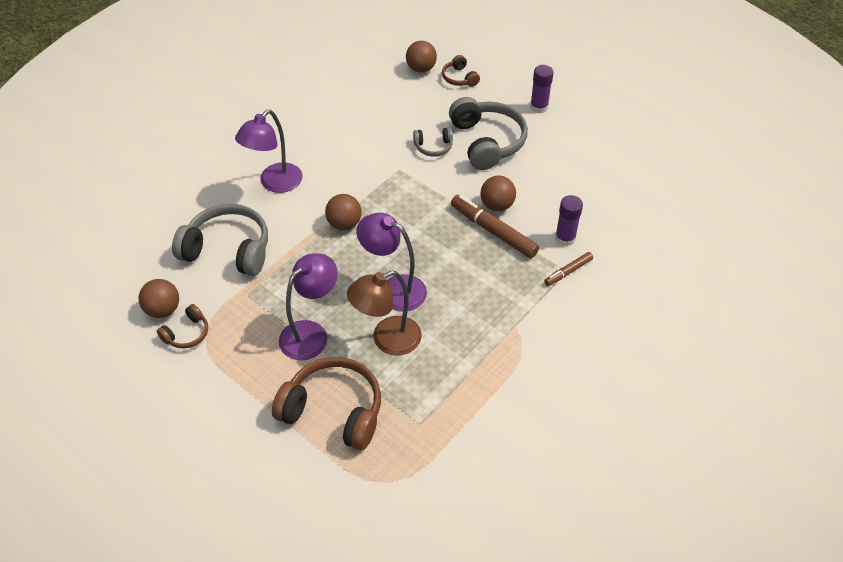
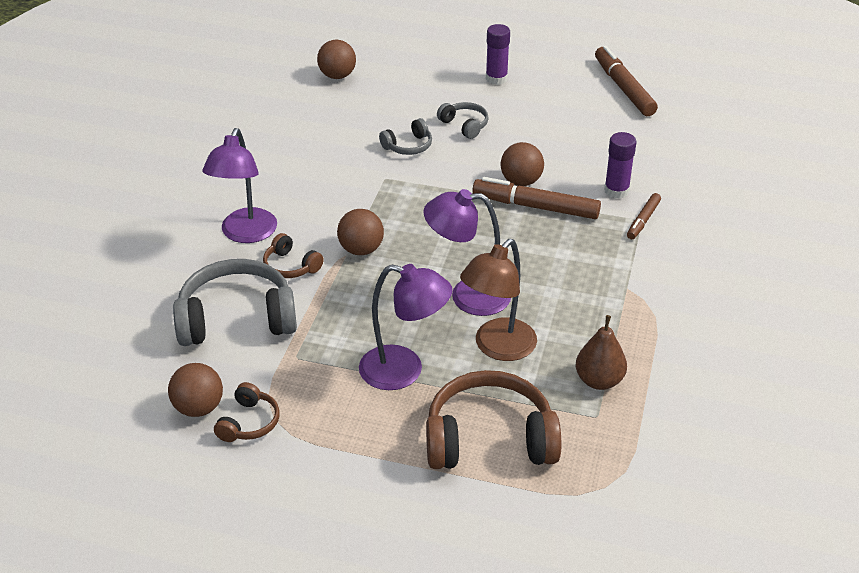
camera: 25 degrees left, 10 degrees down
purple lamp [279,253,338,360] -> purple lamp turned 90 degrees clockwise [359,264,452,390]
brown headphones [442,55,480,87] -> brown headphones moved to [263,233,324,278]
grey headphones [449,97,528,170] -> grey headphones [437,102,489,139], size x0.49
none -> brown pear [576,315,627,390]
none -> brown marker [595,46,658,116]

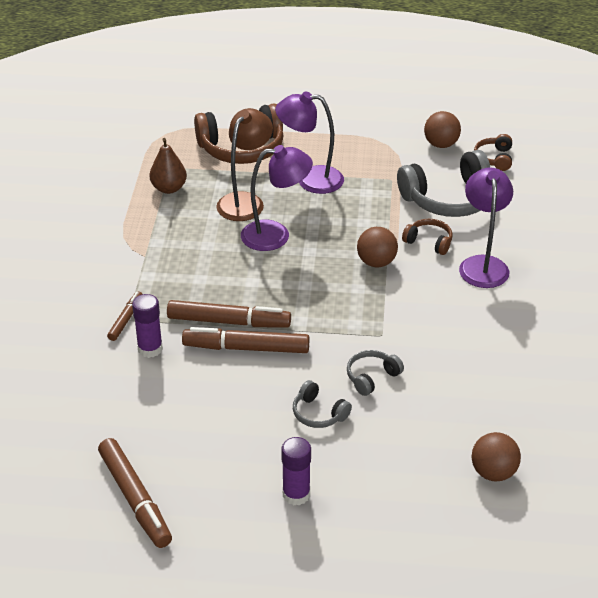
camera: 170 degrees right, 0 degrees up
brown headphones [214,382,280,442] -> brown headphones moved to [474,134,512,171]
brown ball [501,142,544,186] -> brown marker [182,327,309,353]

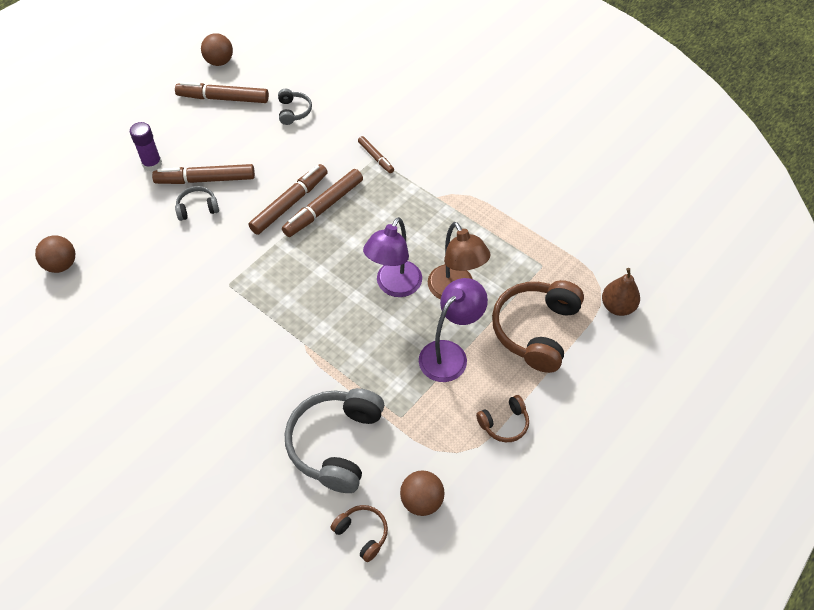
camera: 125 degrees right, 15 degrees up
purple glue stick [132,294,163,358] -> none
brown pear [150,138,187,194] -> brown pear moved to [602,268,640,316]
grey headphones [347,350,404,396] -> grey headphones moved to [278,89,312,125]
brown ball [357,227,398,267] -> brown ball moved to [201,33,233,66]
brown headphones [402,219,452,255] -> brown headphones moved to [476,395,529,442]
purple lamp [459,167,513,288] -> none
none -> brown marker [152,164,255,184]

